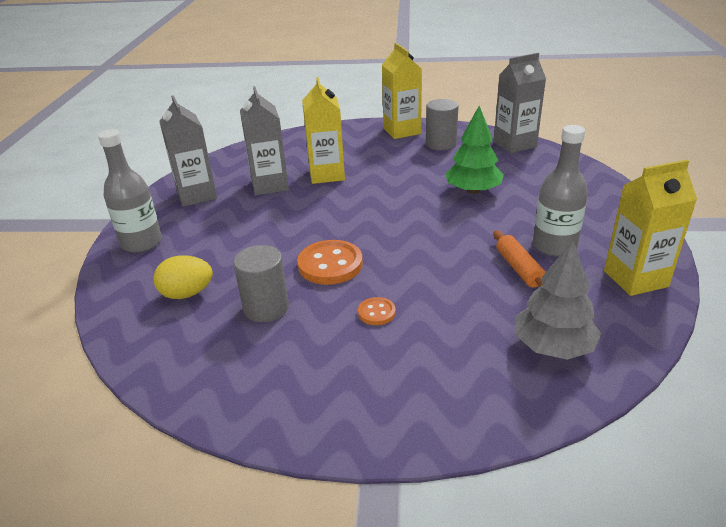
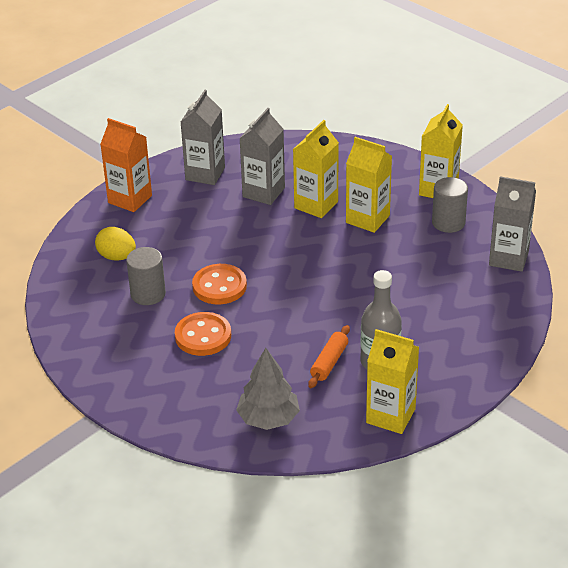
camera: 40 degrees right, 5 degrees up
grey bottle [98,130,162,253] -> orange carton [100,118,152,212]
orange button [358,297,396,325] -> orange button [175,312,231,356], size x1.93
green tree [445,106,504,194] -> none
none -> yellow carton [346,137,392,233]

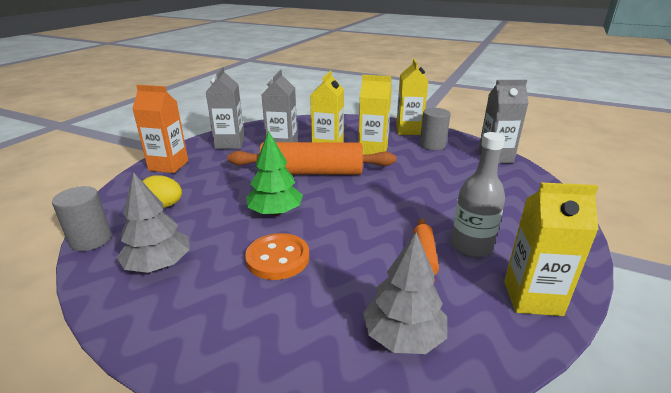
camera: 20 degrees left, 10 degrees down
grey cylinder [126,247,166,305] -> grey cylinder moved to [52,186,112,251]
orange button [192,264,247,304] -> green tree [246,131,303,216]
none -> grey tree [117,172,190,273]
none -> orange rolling pin [227,142,396,175]

